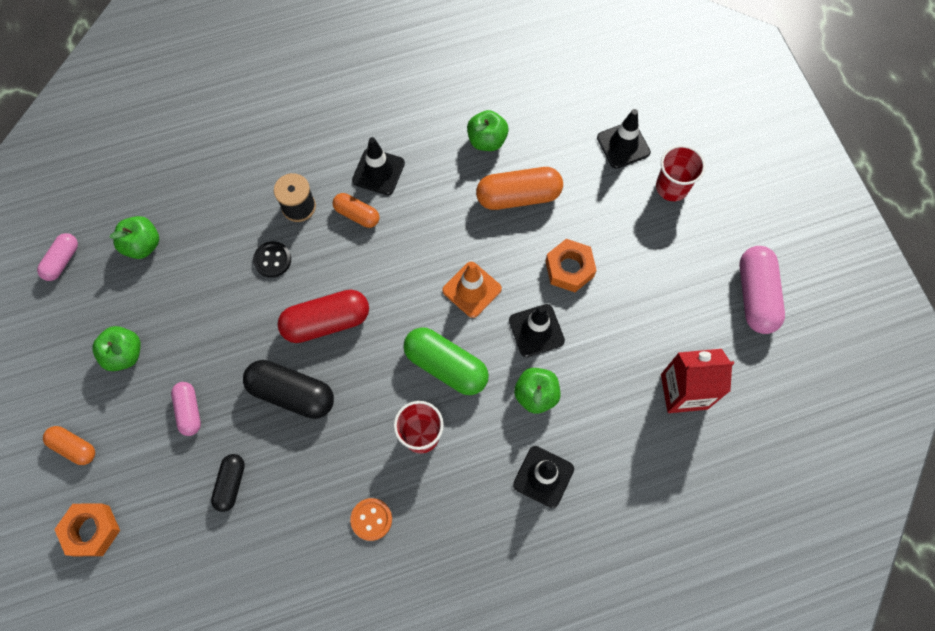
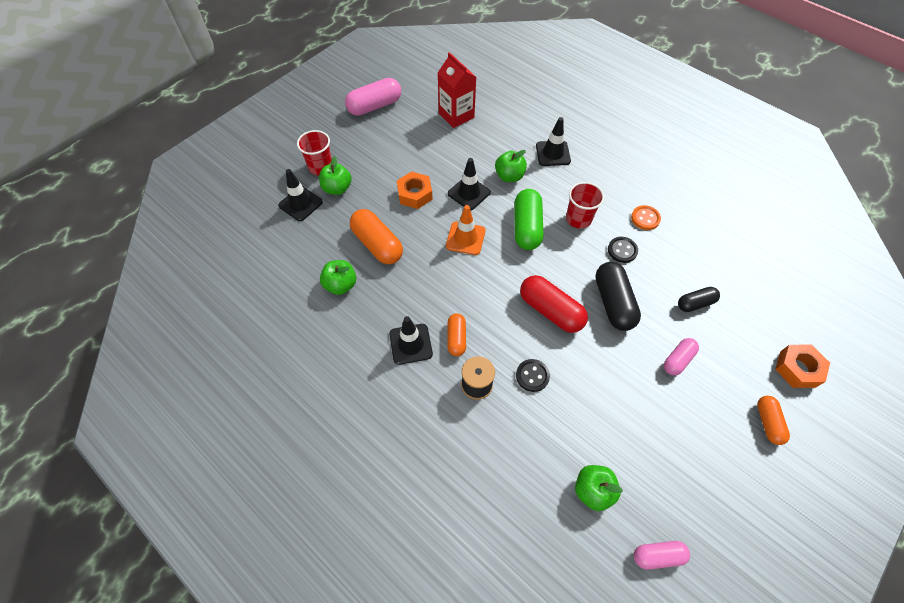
camera: 120 degrees left, 10 degrees down
green apple [92,326,141,371] -> green apple moved to [319,156,352,195]
none -> black button [608,237,638,263]

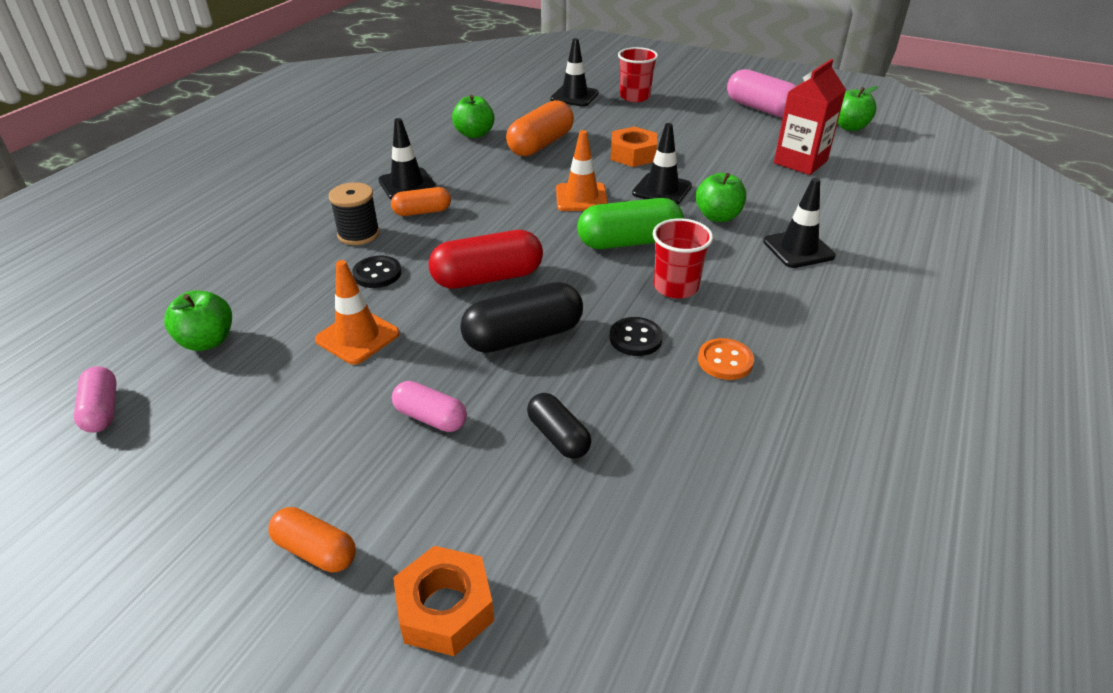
camera: 75 degrees right, 20 degrees down
green apple [319,156,352,195] -> green apple moved to [837,86,878,131]
red capsule [520,275,588,333] -> red capsule turned 45 degrees clockwise [429,230,543,289]
orange capsule [757,396,790,445] -> orange capsule turned 45 degrees clockwise [268,507,356,573]
none -> orange traffic cone [315,260,400,365]

